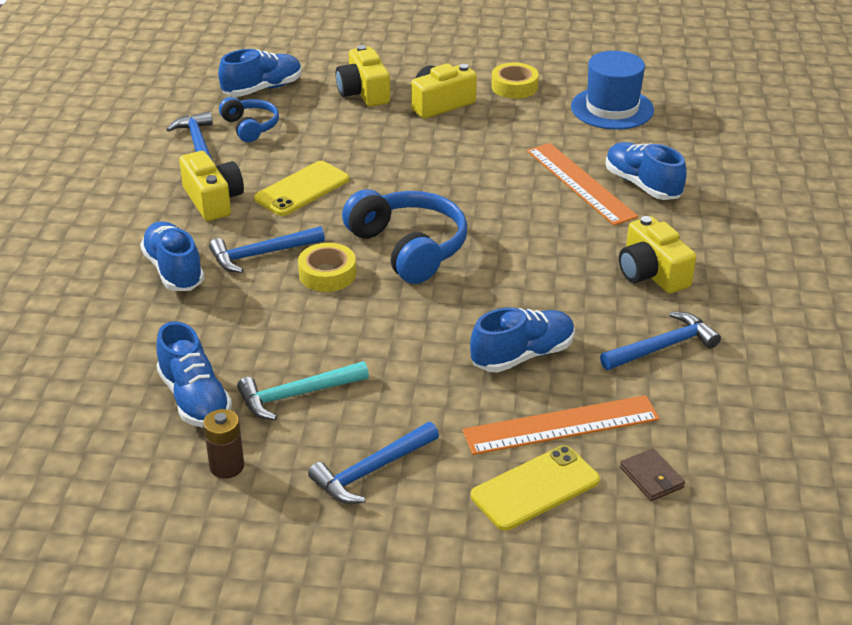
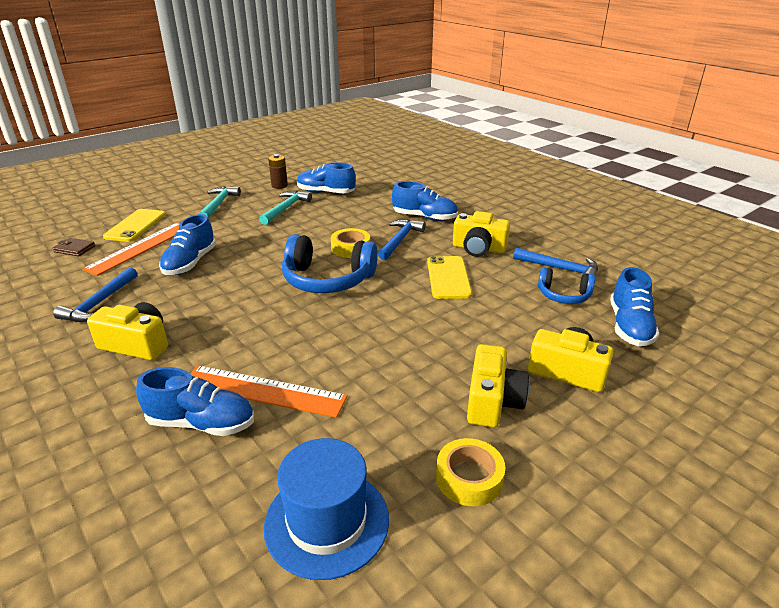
camera: 135 degrees right, 5 degrees down
blue hammer [308,422,439,504] -> turquoise hammer [198,186,241,219]

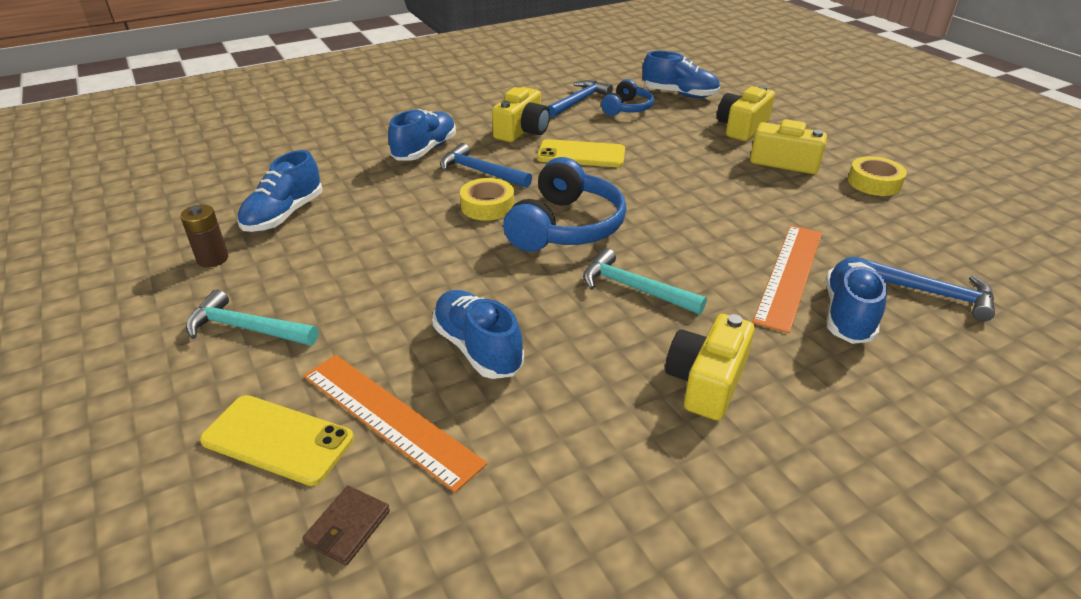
camera: 80 degrees left, 5 degrees up
blue hammer [53,267,138,322] -> blue hammer moved to [865,259,995,321]
blue shoe [159,214,216,275] -> blue shoe turned 150 degrees counterclockwise [432,290,524,379]
turquoise hammer [259,191,312,225] -> turquoise hammer moved to [583,248,707,314]
blue hat [264,438,389,580] -> none

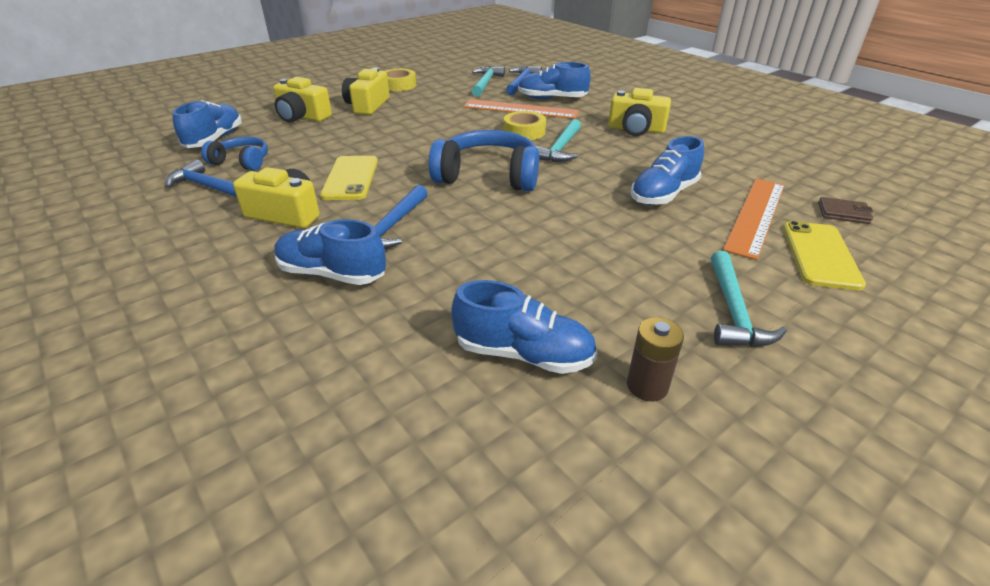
camera: 100 degrees left, 0 degrees up
yellow tape [460,178,514,221] -> yellow tape moved to [504,111,546,140]
none -> turquoise hammer [472,66,505,96]

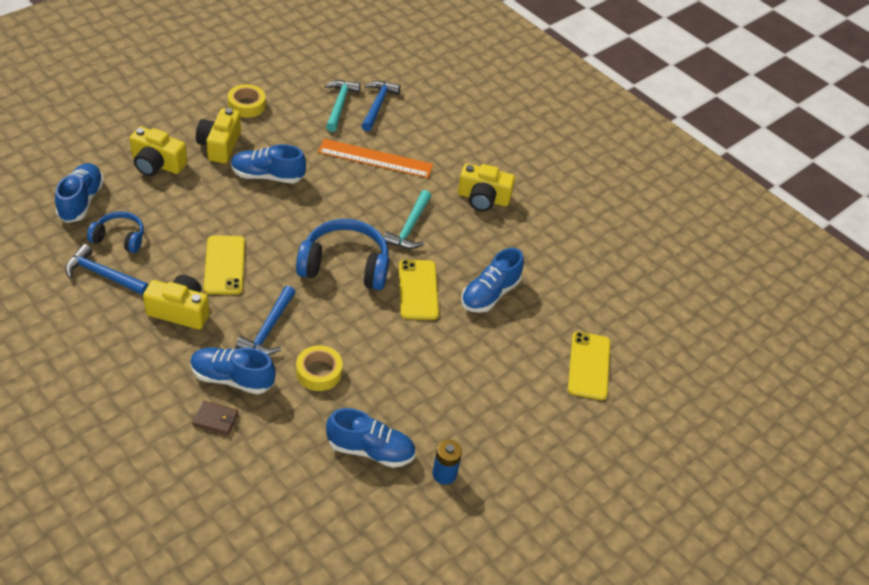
camera: 10 degrees left, 10 degrees up
yellow tape [504,111,546,140] -> yellow tape moved to [296,345,343,391]
blue shoe [518,62,591,99] -> blue shoe moved to [231,144,306,183]
brown battery [627,317,684,401] -> blue battery [432,440,462,485]
turquoise hammer [711,251,787,347] -> none
orange ruler [723,178,785,260] -> none
brown wallet [818,197,873,224] -> brown wallet moved to [192,401,238,435]
none -> yellow phone [399,260,439,320]

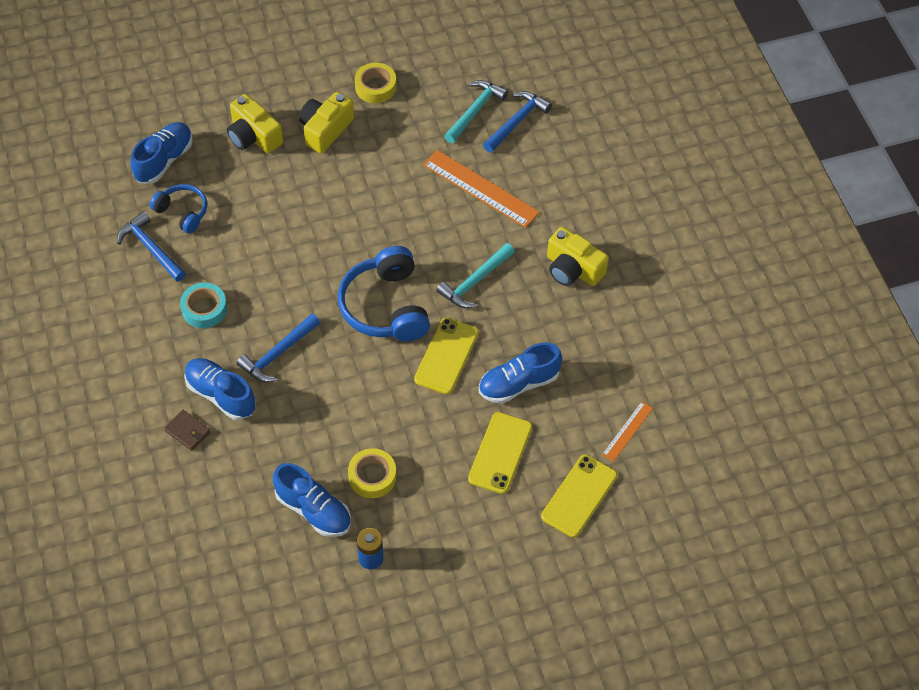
camera: 30 degrees right, 10 degrees up
yellow camera [143,275,209,330] -> turquoise tape [180,282,227,328]
yellow phone [204,236,245,295] -> yellow phone moved to [468,412,532,494]
blue shoe [231,144,306,183] -> none
blue headphones [296,219,389,290] -> blue headphones turned 135 degrees counterclockwise [338,246,430,341]
yellow tape [296,345,343,391] -> yellow tape moved to [348,448,396,498]
none -> orange ruler [602,401,653,462]

